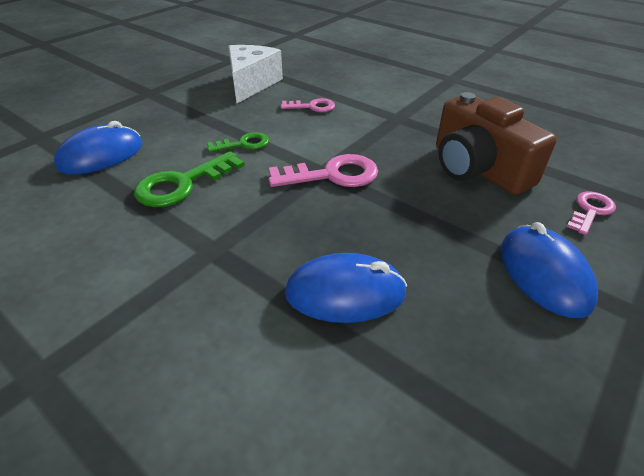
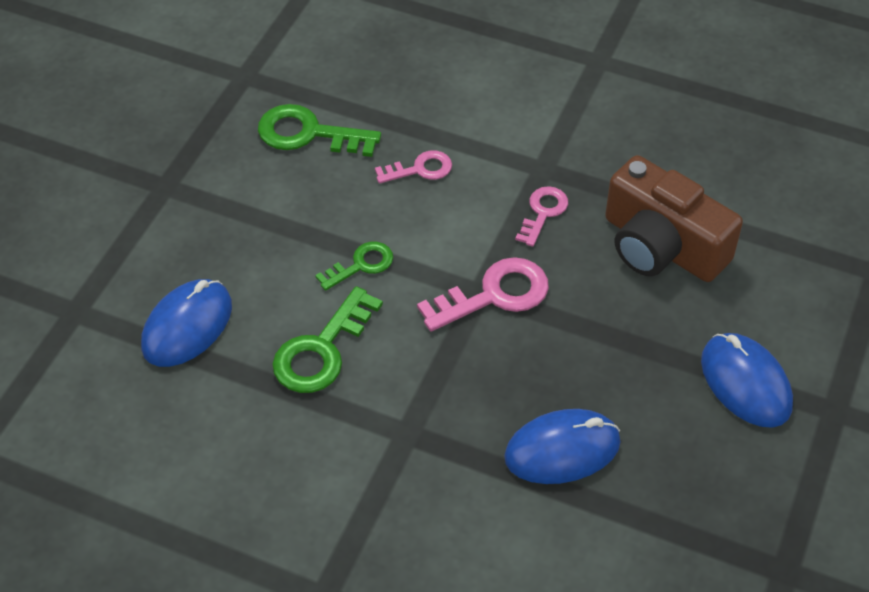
camera: 15 degrees left, 10 degrees up
white cheese [228,45,283,103] -> green key [258,104,381,157]
pink key [566,191,616,235] -> pink key moved to [515,186,568,247]

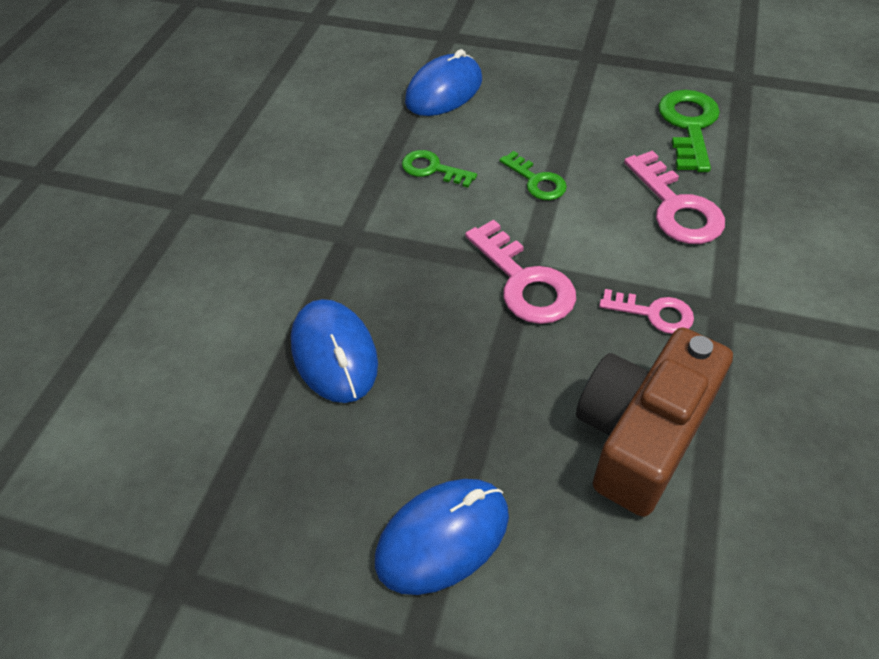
camera: 85 degrees right, 0 degrees up
blue mouse [141,279,232,367] -> blue mouse turned 75 degrees counterclockwise [405,49,482,116]
green key [272,286,383,393] -> green key [402,150,477,188], size x0.61
pink key [375,150,452,184] -> pink key [624,150,725,244], size x1.63

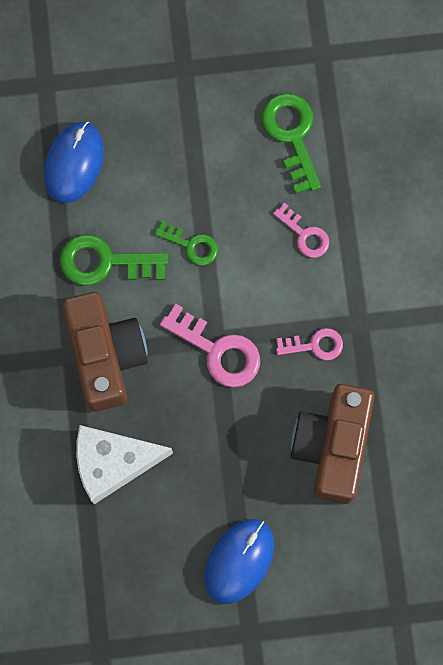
camera: 25 degrees left, 25 degrees up
blue mouse [291,299,378,403] -> white cheese [76,425,173,504]
green key [402,150,477,188] -> green key [60,235,168,286], size x1.63
pink key [624,150,725,244] -> pink key [273,203,329,258], size x0.61
none -> brown camera [62,292,148,412]

